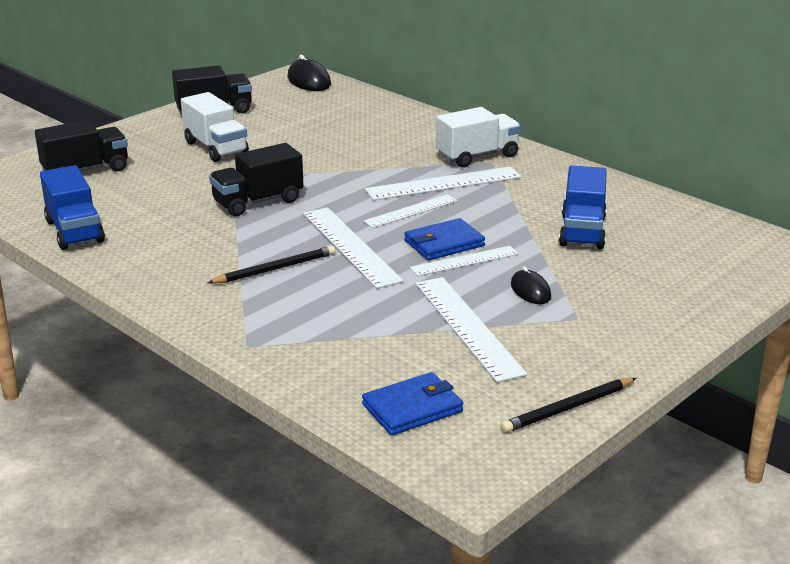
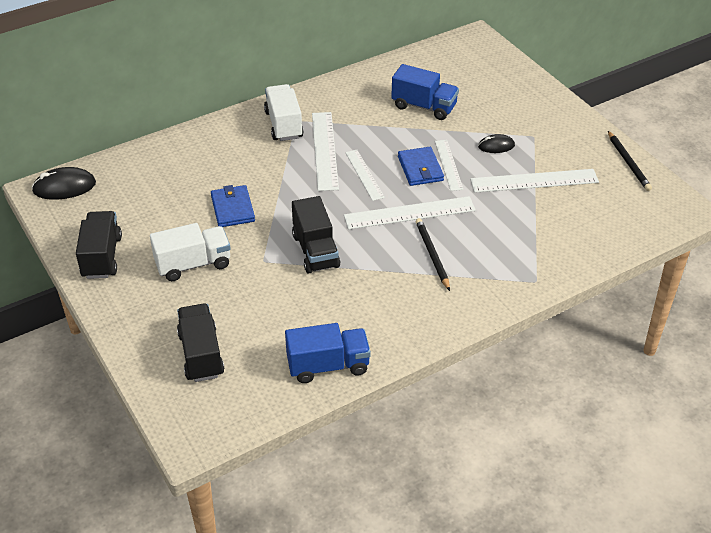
camera: 75 degrees left, 15 degrees up
blue wallet [362,372,463,436] -> blue wallet moved to [211,185,255,227]

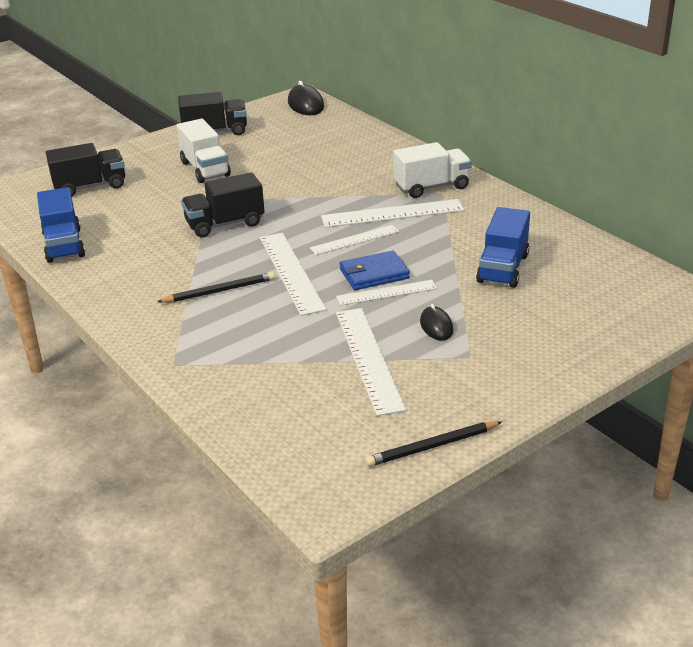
camera: 85 degrees right, 10 degrees down
blue wallet [211,185,255,227] -> none

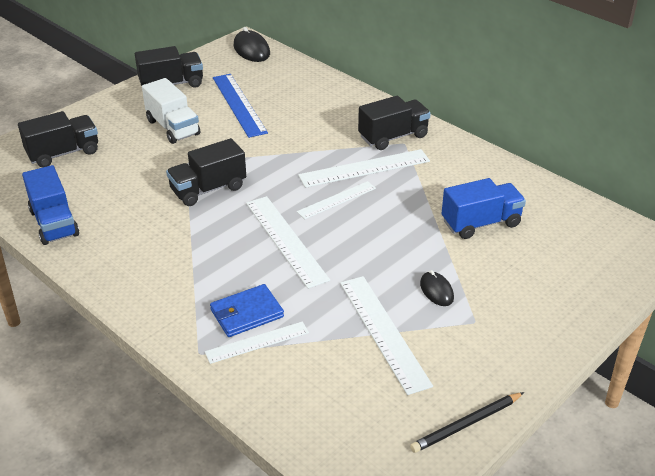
camera: 10 degrees left, 5 degrees up
black pencil [157,272,275,303] -> none
white ruler [336,280,437,306] -> white ruler moved to [205,321,309,364]
blue wallet [340,251,410,290] -> blue wallet moved to [210,284,284,337]
white truck [393,142,472,198] -> black truck [358,96,431,150]
blue truck [476,207,530,288] -> blue truck turned 120 degrees counterclockwise [442,178,526,239]
none -> blue ruler [213,74,268,138]

